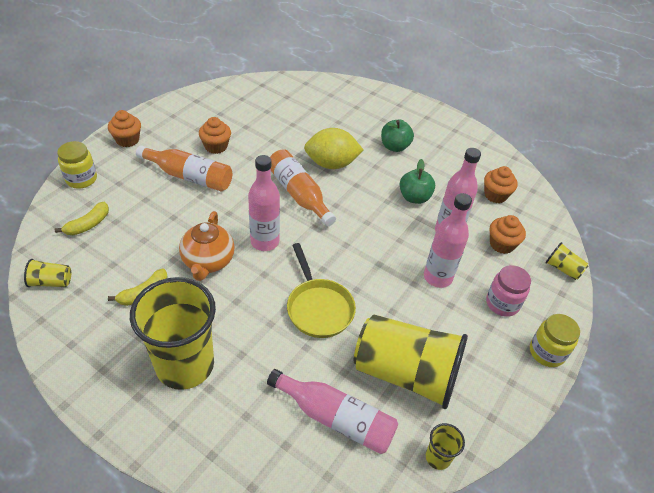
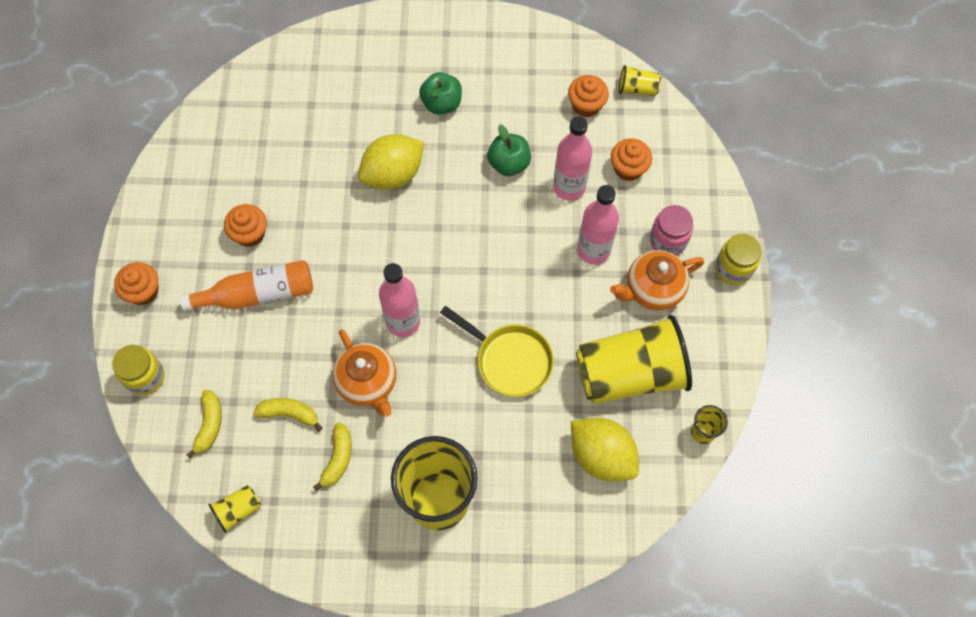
camera: 30 degrees left, 20 degrees up
pink bottle [267,369,398,454] -> yellow lemon [571,418,639,481]
orange bottle [270,149,336,227] -> none
yellow cup [545,242,588,280] -> yellow cup moved to [619,65,661,96]
none -> yellow banana [253,398,322,432]
none -> orange teapot [610,250,704,310]

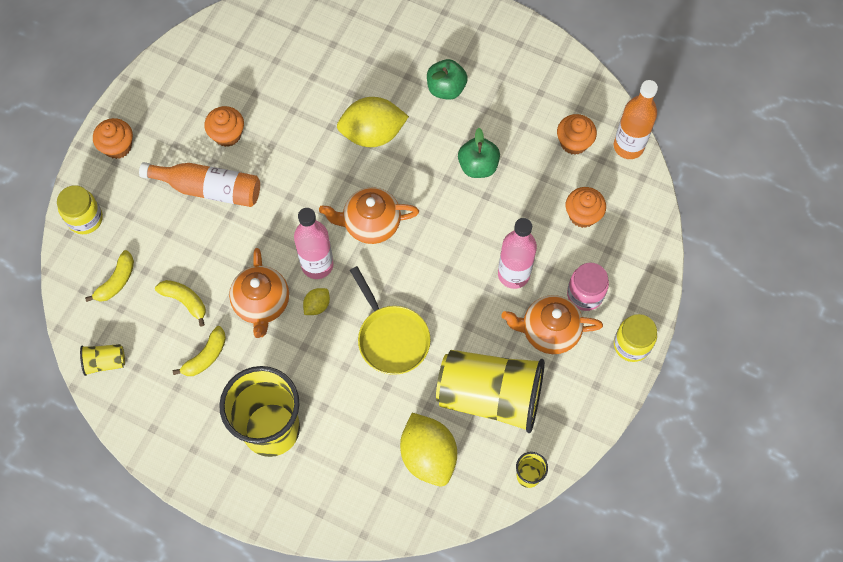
camera: 25 degrees right, 0 degrees up
pink bottle [553,116,592,201] -> none
yellow cup [619,65,661,96] -> orange bottle [614,80,658,159]
none -> yellow lemon [303,288,330,315]
none -> orange teapot [319,187,419,244]

